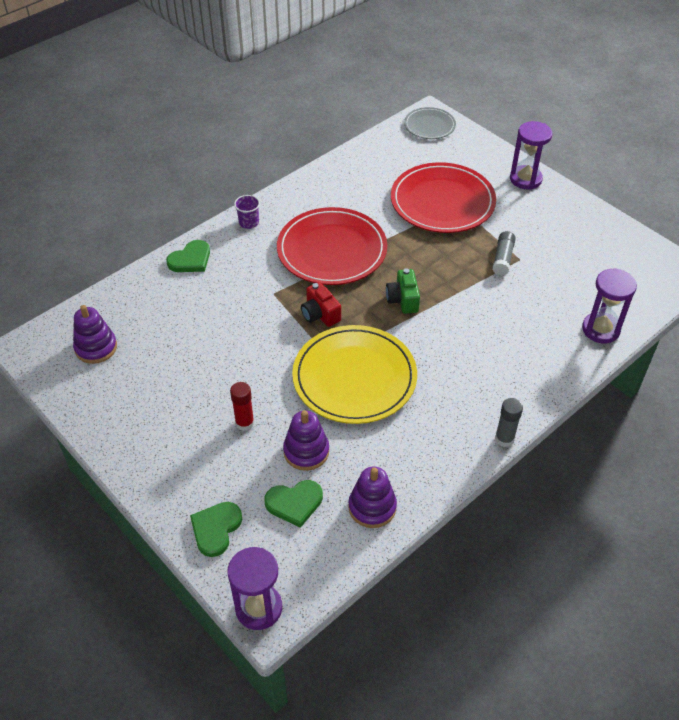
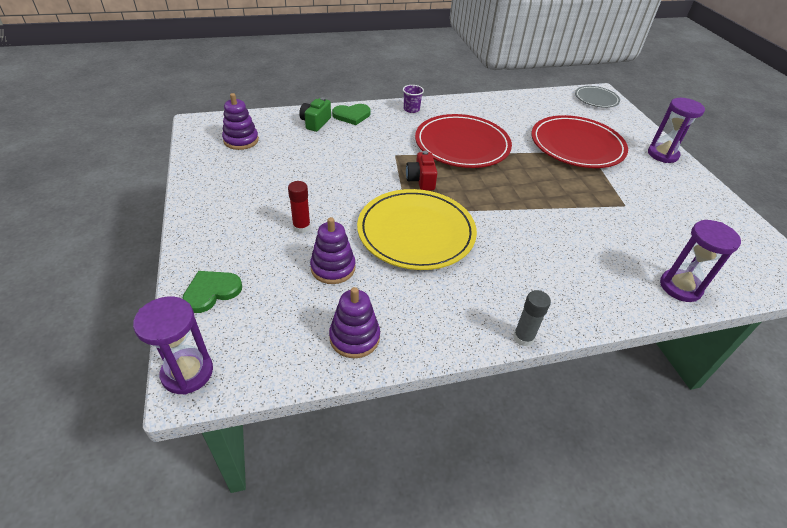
camera: 25 degrees right, 5 degrees down
green heart [265,480,323,528] -> none
green camera [386,268,420,314] -> green camera moved to [299,97,331,132]
grey glue stick [492,231,516,276] -> none

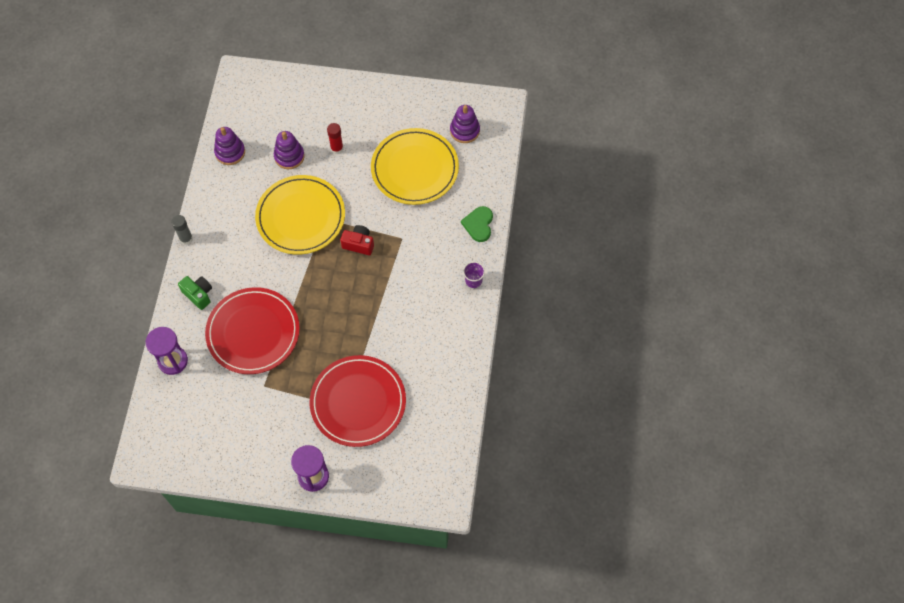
camera: 115 degrees right, 20 degrees up
purple hourglass [133,297,213,395] -> none
green heart [182,271,242,313] -> none
green camera [299,97,331,132] -> green camera moved to [178,276,212,310]
red plate [415,114,512,168] -> red plate moved to [205,287,300,374]
grey plate [575,86,620,108] -> none
none -> yellow plate [371,128,459,205]

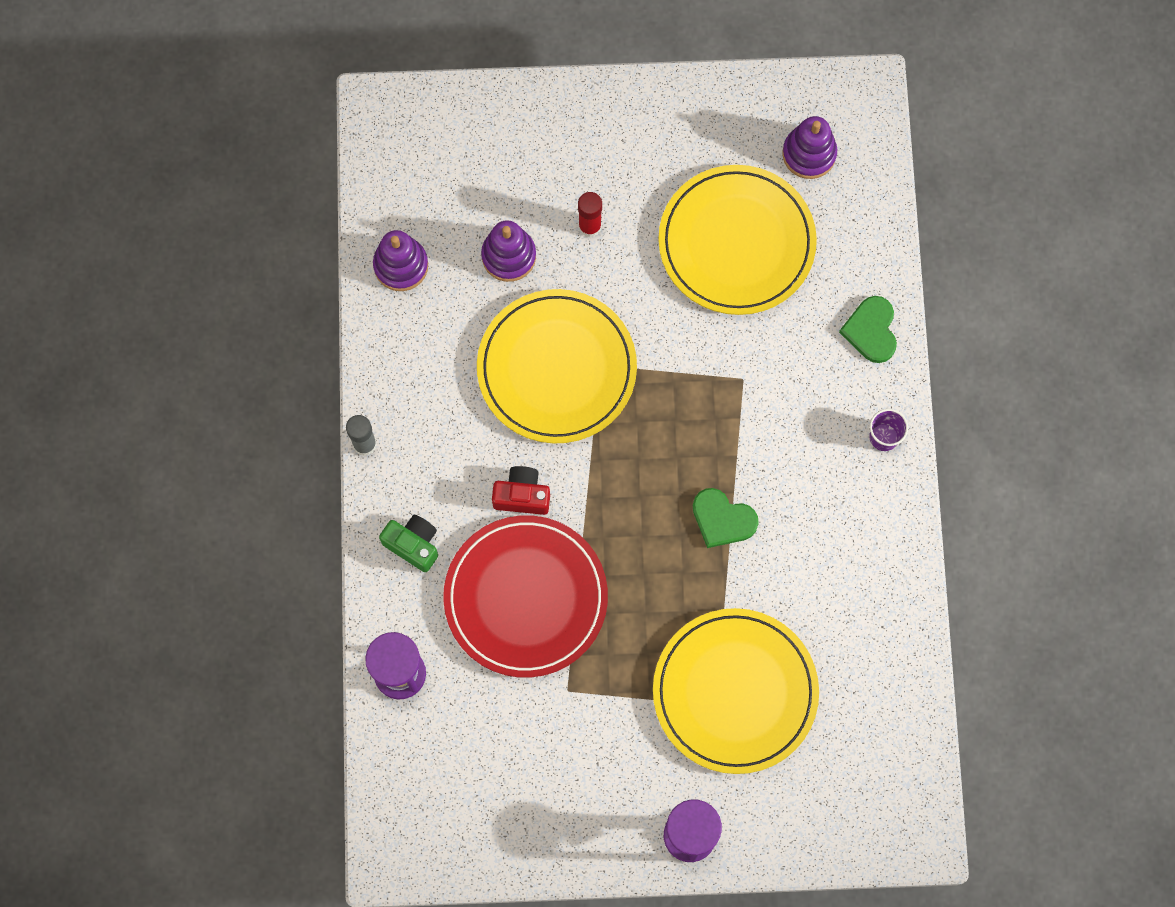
camera: 10 degrees left, 10 degrees up
red plate [310,355,406,447] -> yellow plate [653,608,819,774]
red camera [340,225,374,255] -> red camera moved to [492,466,550,515]
none -> green heart [693,488,759,548]

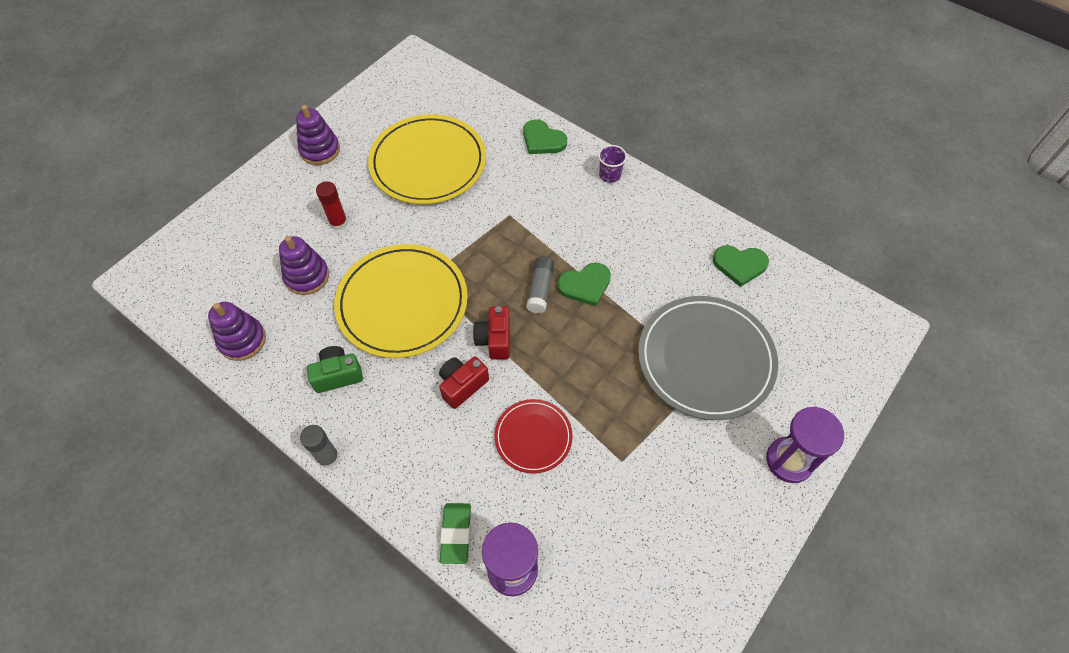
camera: 50 degrees left, 15 degrees down
green camera [379,515,438,572] -> green camera moved to [307,346,363,393]
red plate [443,515,608,678] -> red plate [494,399,573,474], size x0.53
yellow plate [653,608,819,774] -> grey plate [638,296,778,420]
purple stacking toy [783,116,837,179] -> purple stacking toy moved to [296,105,340,165]
none -> green eraser [440,503,471,564]
none -> red camera [473,306,510,360]
none -> grey glue stick [526,256,554,314]
none -> green heart [713,245,769,287]

